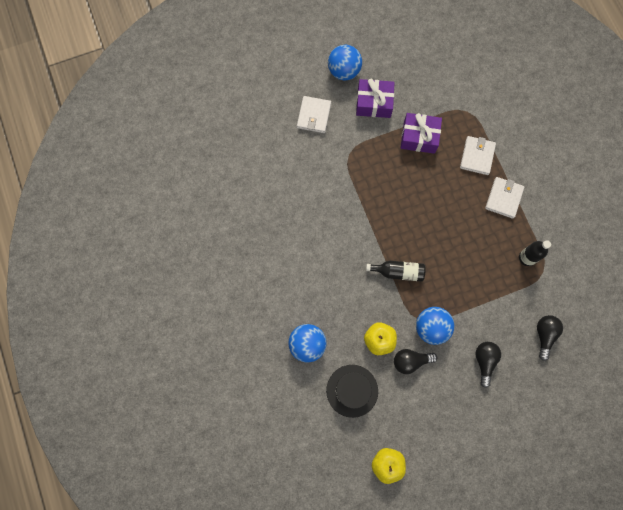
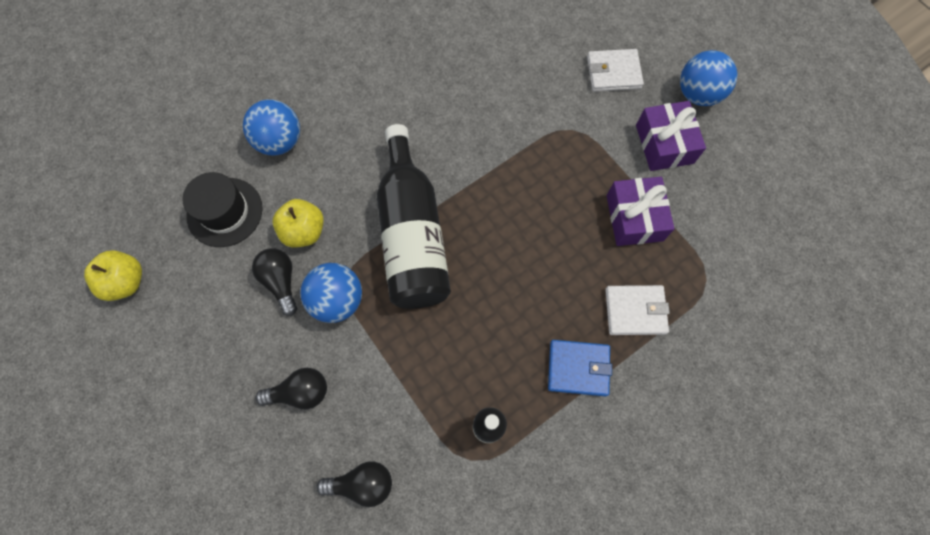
camera: 75 degrees right, 5 degrees down
black bottle [366,261,426,282] -> black bottle [377,124,451,309], size x2.07
white wallet [485,177,524,219] -> blue wallet [548,340,612,397]

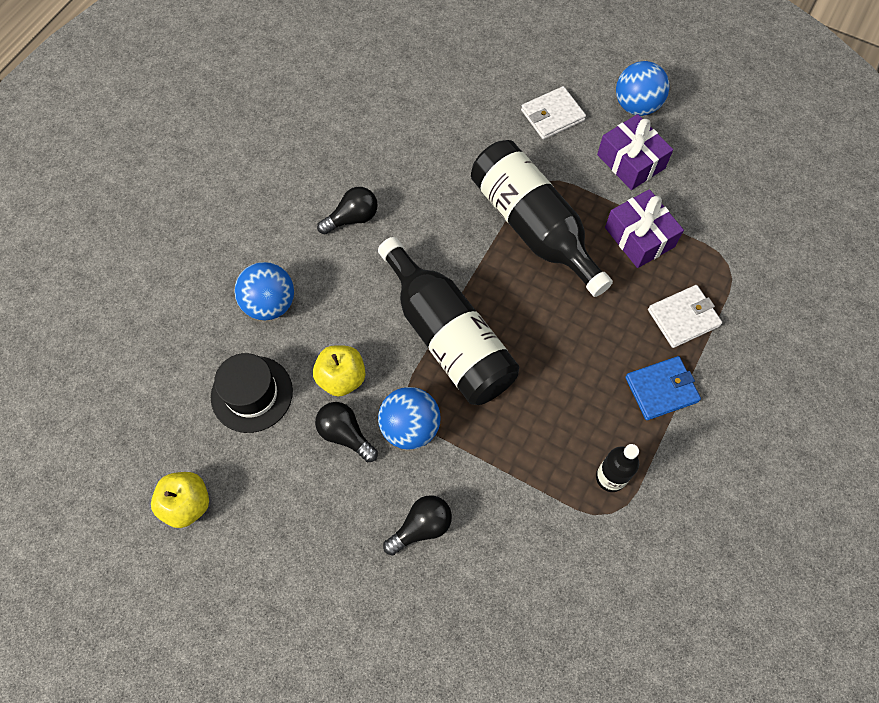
camera: 25 degrees left, 5 degrees down
black light bulb [316,461,392,507] -> black light bulb moved to [317,187,378,235]
none -> black bottle [471,140,613,297]

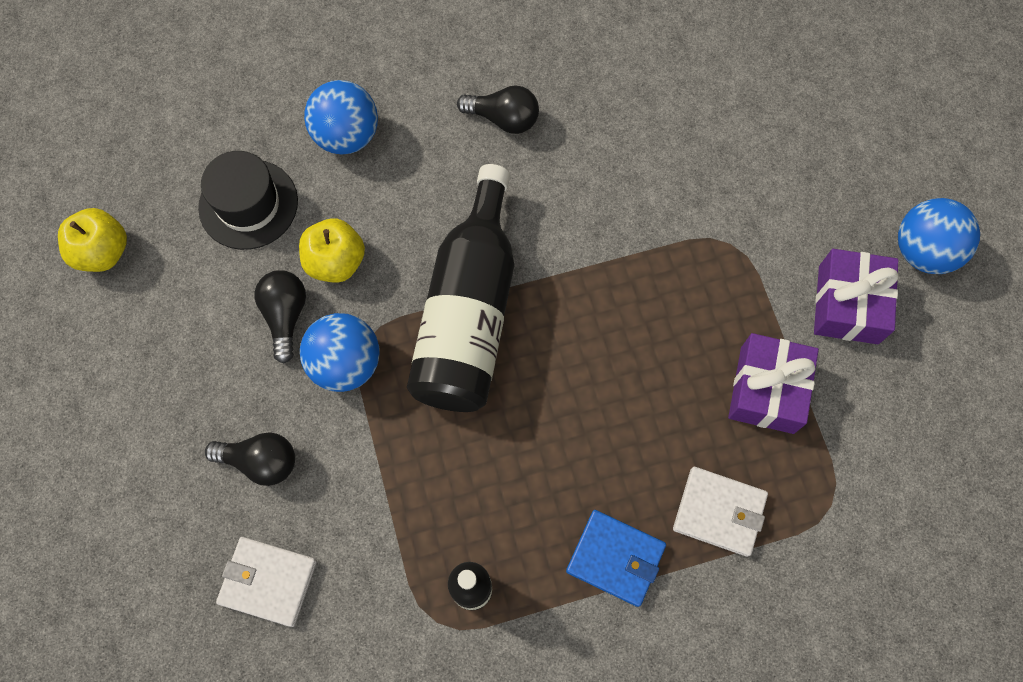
camera: 45 degrees right, 5 degrees up
black bottle [471,140,613,297] -> none
white wallet [521,86,586,139] -> white wallet moved to [216,537,317,627]

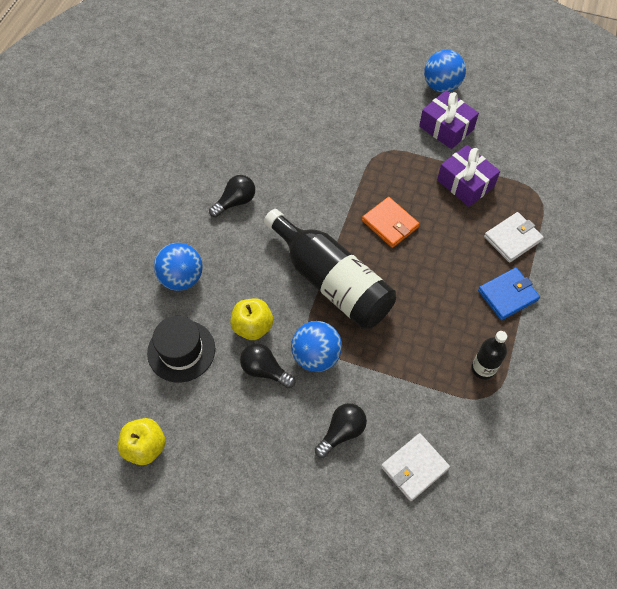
camera: 55 degrees left, 10 degrees down
none -> orange wallet [362,197,419,248]

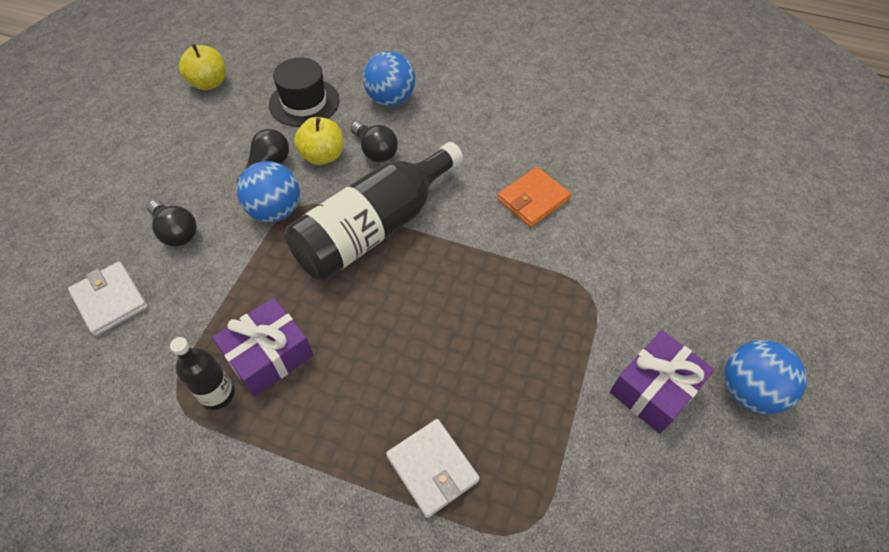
camera: 90 degrees right, 5 degrees down
black light bulb [209,175,255,217] -> black light bulb moved to [351,121,398,162]
orange wallet [362,197,419,248] -> orange wallet moved to [497,167,571,227]
purple gift [437,145,500,207] -> purple gift moved to [212,298,313,397]
blue wallet [478,268,540,320] -> none

